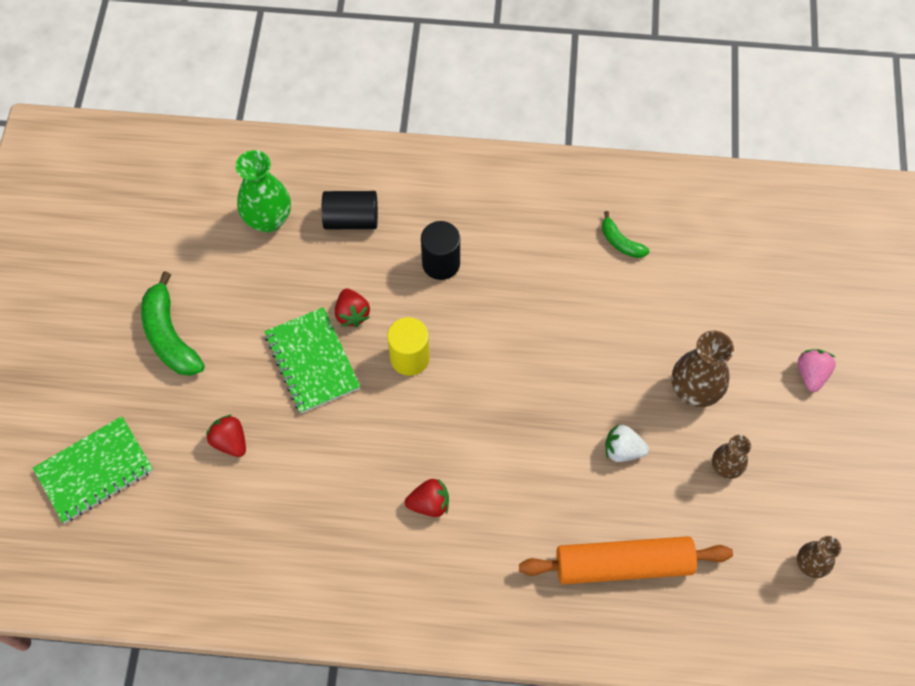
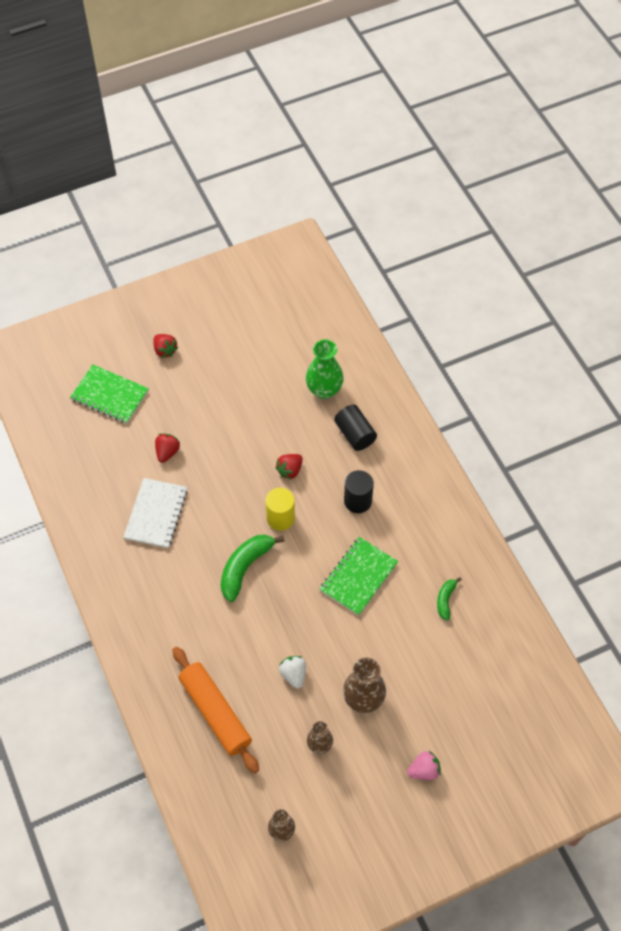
camera: 60 degrees right, 5 degrees down
green banana [141,271,205,376] -> green banana moved to [221,535,285,602]
green notebook [264,307,360,413] -> green notebook moved to [320,537,398,616]
red strawberry [405,479,449,517] -> red strawberry moved to [153,334,178,358]
none -> white notebook [124,478,188,548]

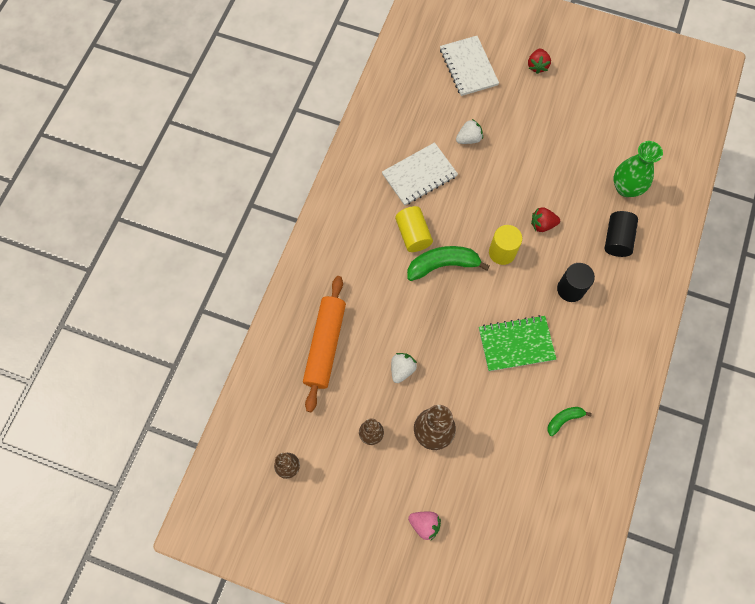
camera: 45 degrees right, 10 degrees up
green notebook [70,364,149,424] -> white notebook [440,36,499,96]
red strawberry [155,434,180,463] -> white strawberry [456,119,483,144]
none -> yellow cylinder [395,206,433,252]

